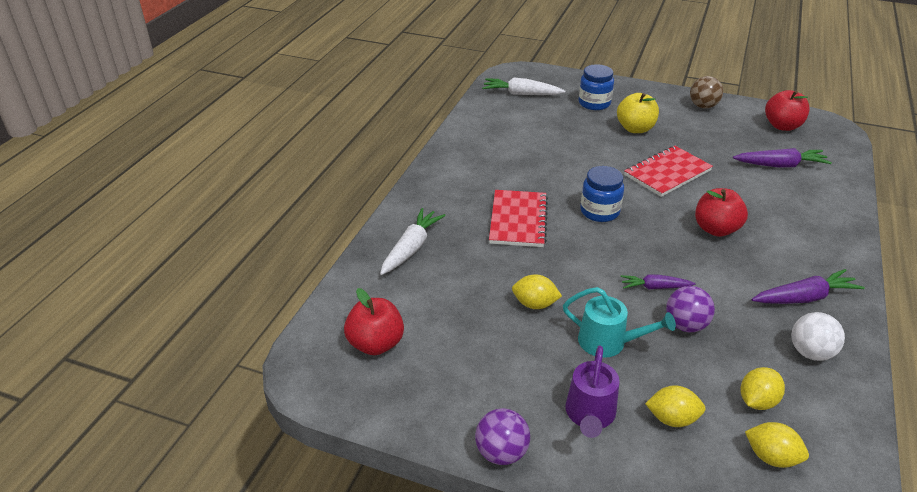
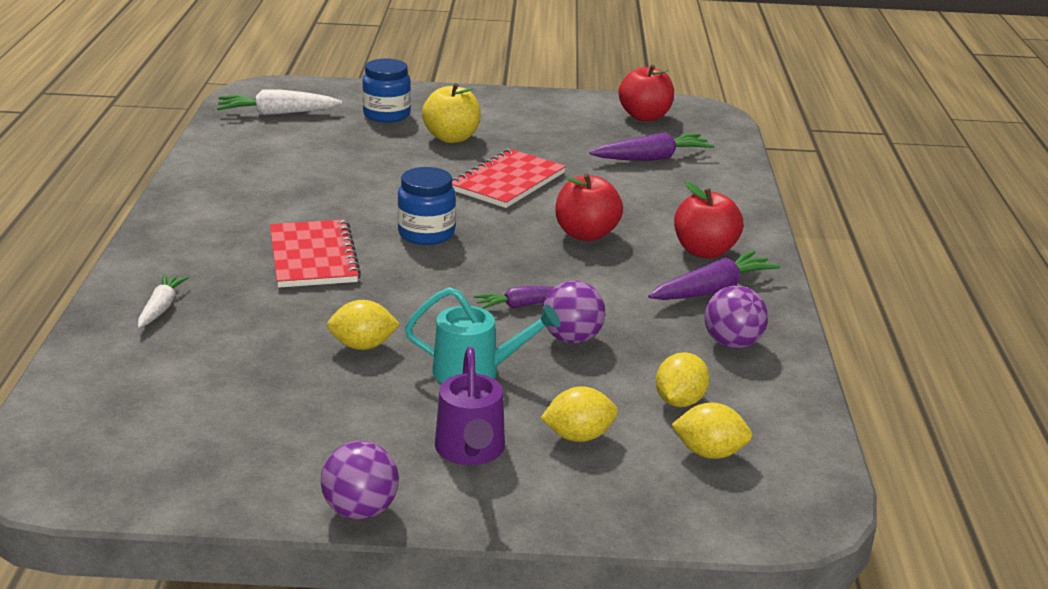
camera: 20 degrees left, 10 degrees down
red apple [344,288,404,355] -> red apple moved to [674,182,743,258]
white carrot [380,208,446,275] -> white carrot [138,274,189,328], size x0.63
brown ball [690,76,723,108] -> none
white ball [792,312,845,361] -> purple ball [704,286,768,348]

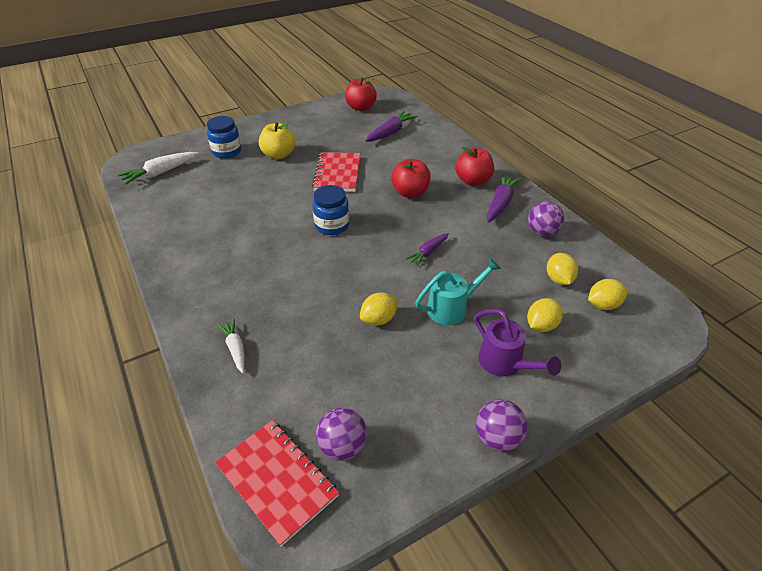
camera: 30 degrees left, 15 degrees up
red notebook [270,219,361,288] -> red notebook moved to [215,420,339,547]
purple ball [542,281,605,344] -> purple ball moved to [316,408,367,461]

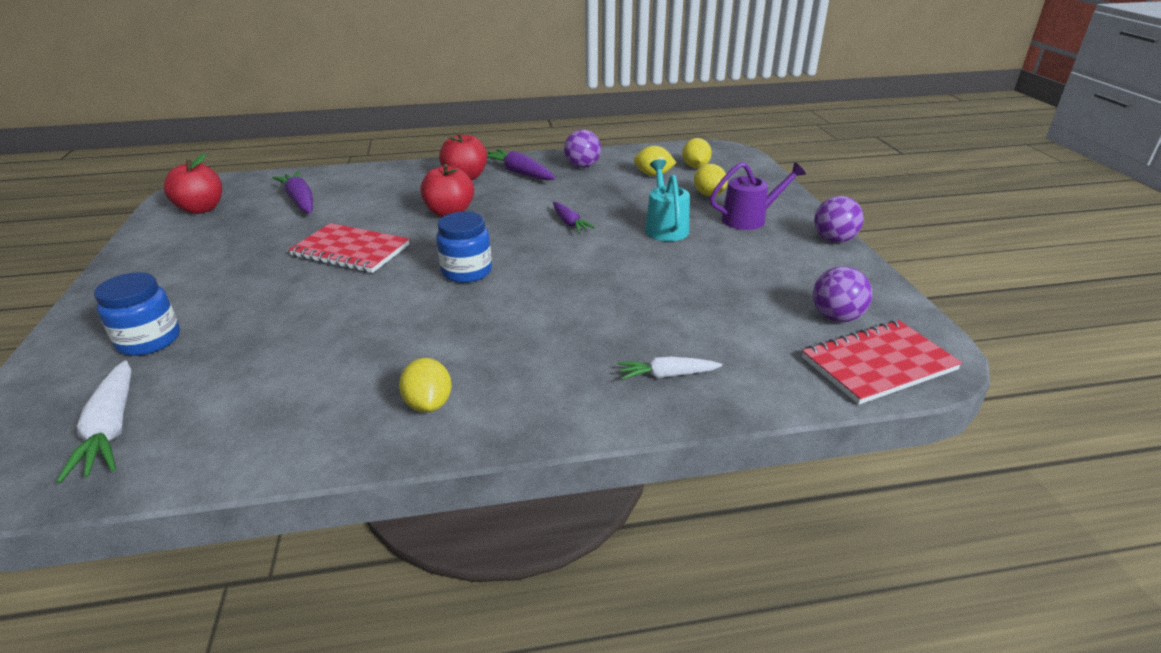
camera: 70 degrees left, 10 degrees down
yellow apple [259,122,295,159] -> none
yellow lemon [360,293,398,325] -> yellow lemon moved to [399,358,452,413]

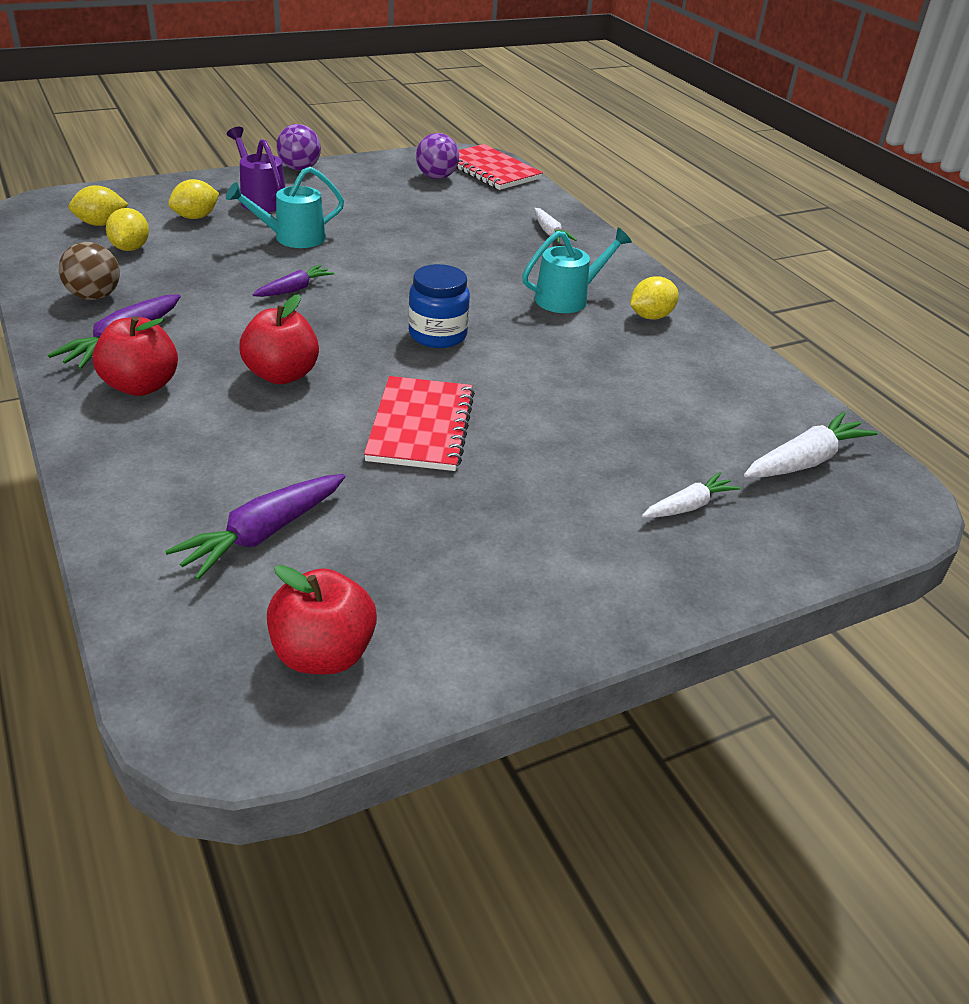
camera: 110 degrees left, 5 degrees up
blue jar [94,272,180,356] -> white carrot [642,472,741,518]
purple ball [564,129,601,168] -> brown ball [59,242,120,300]
none -> turquoise watering can [522,228,632,313]

